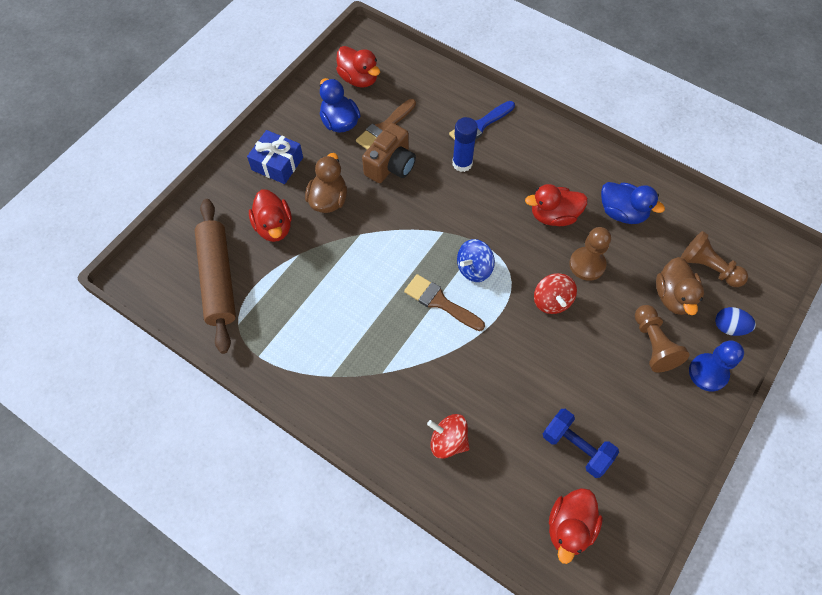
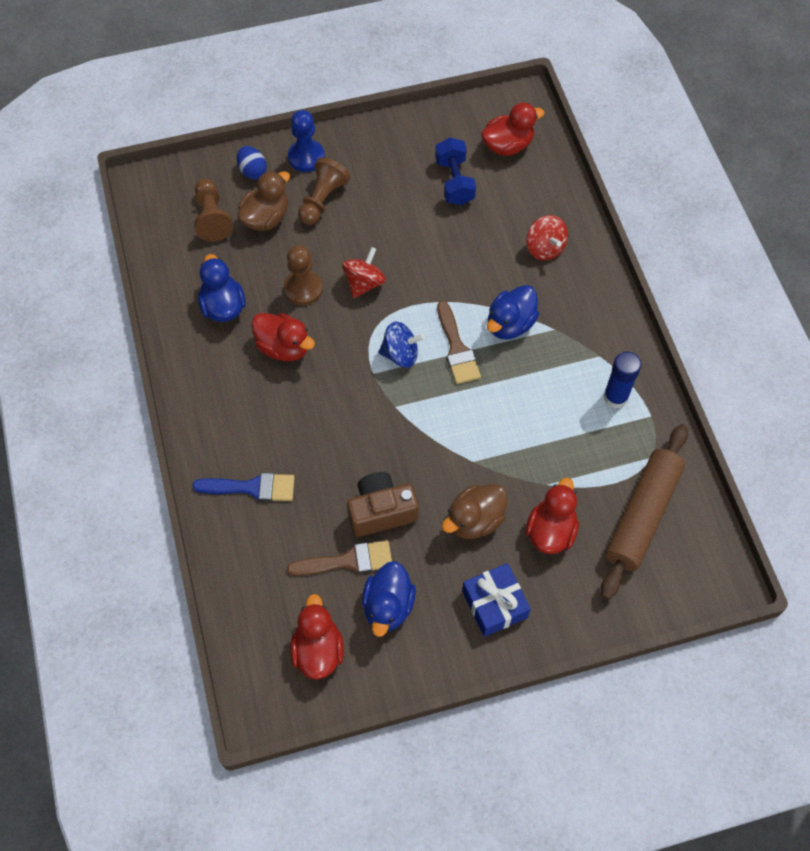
camera: 140 degrees left, 0 degrees up
blue glue stick [452,117,478,172] -> blue glue stick moved to [603,352,641,408]
none -> blue duck [487,285,539,339]

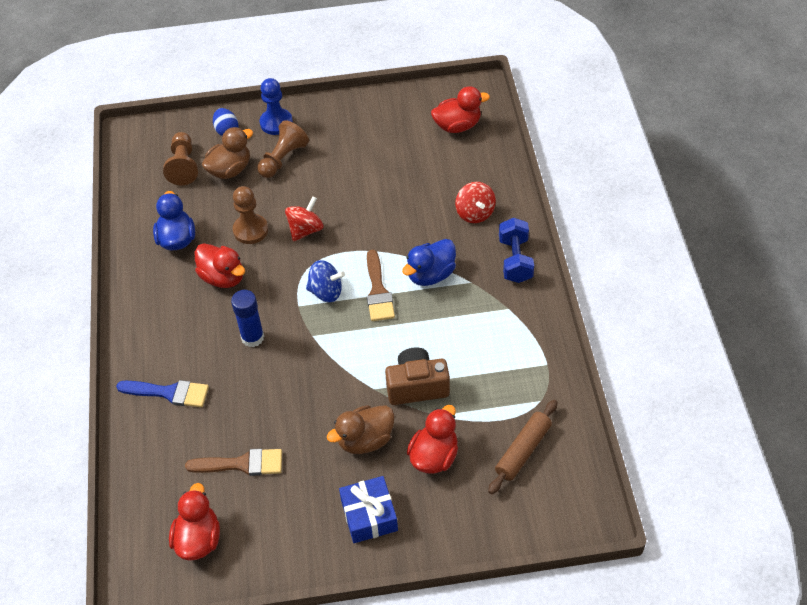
camera: 10 degrees right, 10 degrees down
brown camera [347,472,418,537] -> brown camera moved to [385,347,450,405]
blue duck [362,561,416,637] -> none
blue dumbbell [435,138,476,205] -> blue dumbbell moved to [499,218,534,283]
brown rolling pin [601,424,688,600] -> brown rolling pin [488,400,557,494], size x0.64
blue glue stick [603,352,641,408] -> blue glue stick moved to [231,290,264,347]

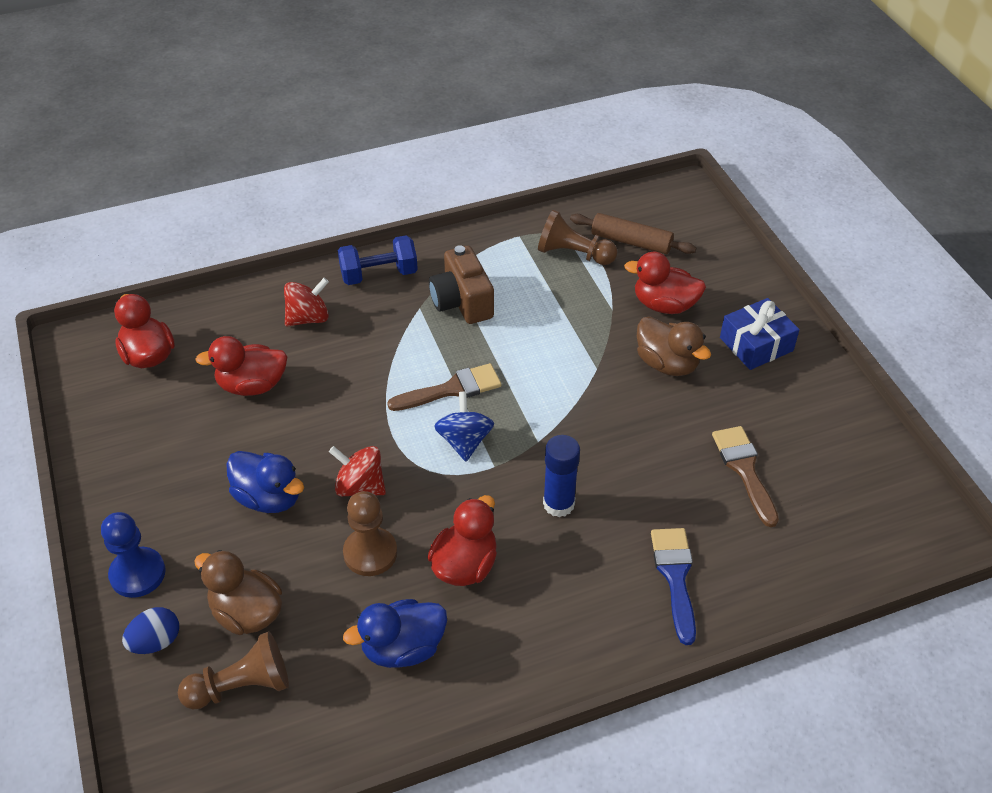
camera: 105 degrees left, 5 degrees down
red duck [169,483,220,561] -> red duck moved to [195,336,287,396]
brown pawn [257,120,309,178] -> brown pawn moved to [538,210,617,265]
brown camera [385,347,450,405] -> brown camera moved to [429,245,494,324]
blue duck [402,239,456,286] -> blue duck moved to [226,451,304,513]

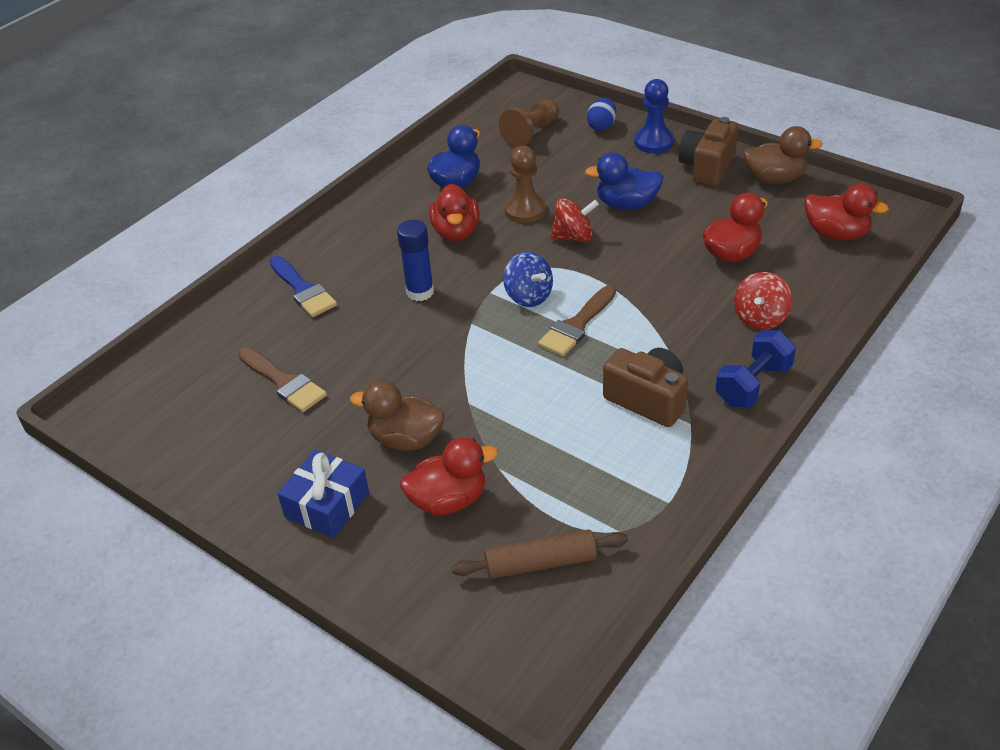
camera: 150 degrees right, 5 degrees down
brown duck [194,550,282,635] -> brown duck moved to [743,126,823,184]
brown pawn [538,210,617,265] -> none
none -> brown camera [678,117,739,186]

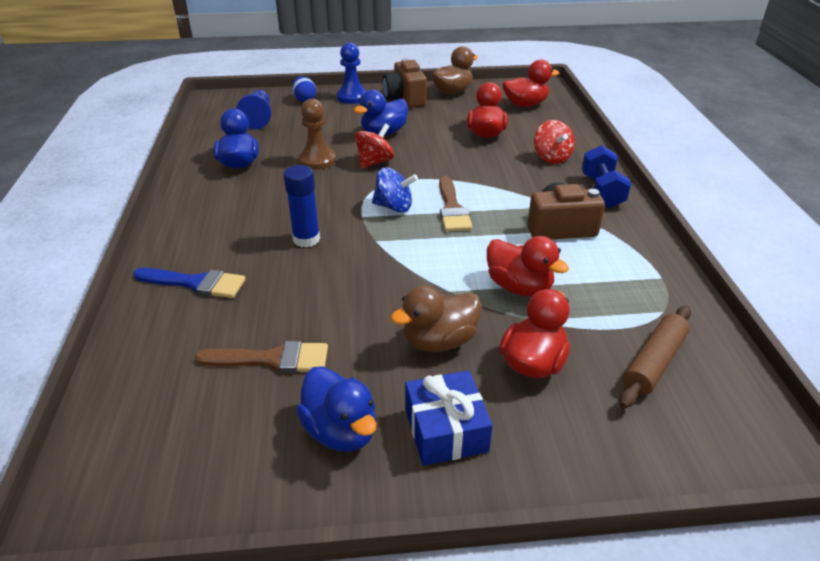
camera: 45 degrees left, 5 degrees down
red duck [429,184,479,241] -> red duck moved to [487,236,569,297]
brown pawn [499,100,559,148] -> blue pawn [236,90,272,129]
none -> blue duck [296,366,377,452]

